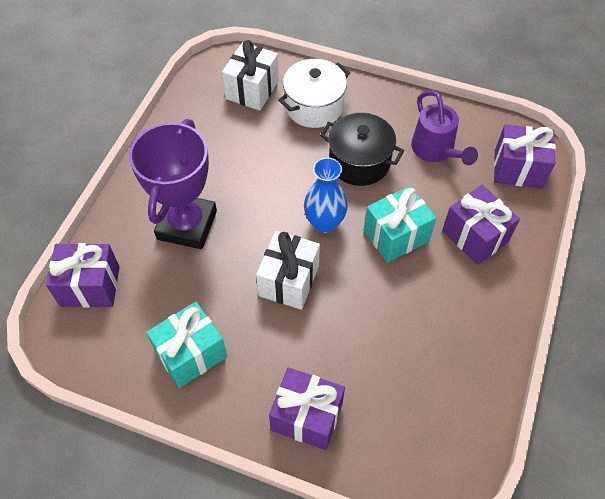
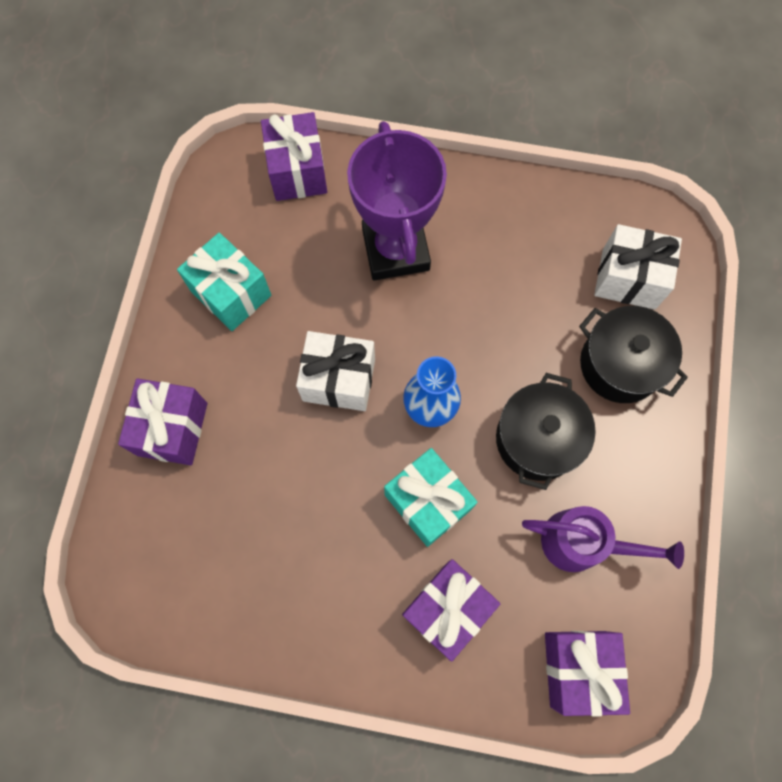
camera: 80 degrees right, 15 degrees up
purple trophy [129,119,217,249] -> purple trophy turned 75 degrees clockwise [347,121,447,281]
white pot [278,59,350,128] -> black pot [579,306,688,403]
purple watering can [411,91,478,165] -> purple watering can turned 135 degrees counterclockwise [522,506,684,572]

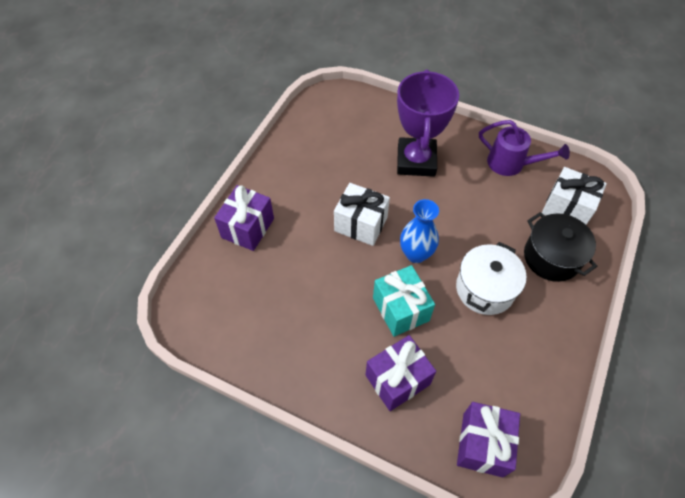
camera: 15 degrees right, 15 degrees down
turquoise gift [177,233,271,331] -> none
purple gift [261,112,327,201] -> none
black pot [496,373,596,490] -> white pot [456,242,527,315]
purple watering can [522,506,684,572] -> purple watering can moved to [479,120,570,176]

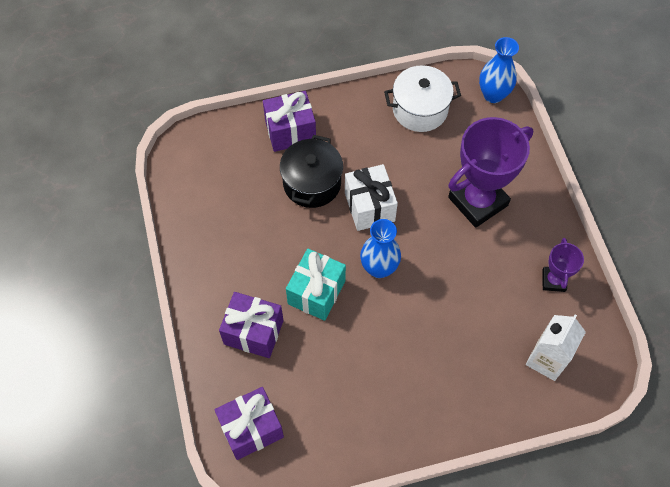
camera: 50 degrees right, 5 degrees up
white pot [456,242,527,315] -> white pot moved to [384,65,461,132]
purple watering can [479,120,570,176] -> purple trophy [542,238,584,292]
black pot [524,212,597,282] -> black pot moved to [280,135,343,208]
white gift [542,167,607,225] -> white carton [526,314,586,381]
none -> blue vase [479,37,519,103]

